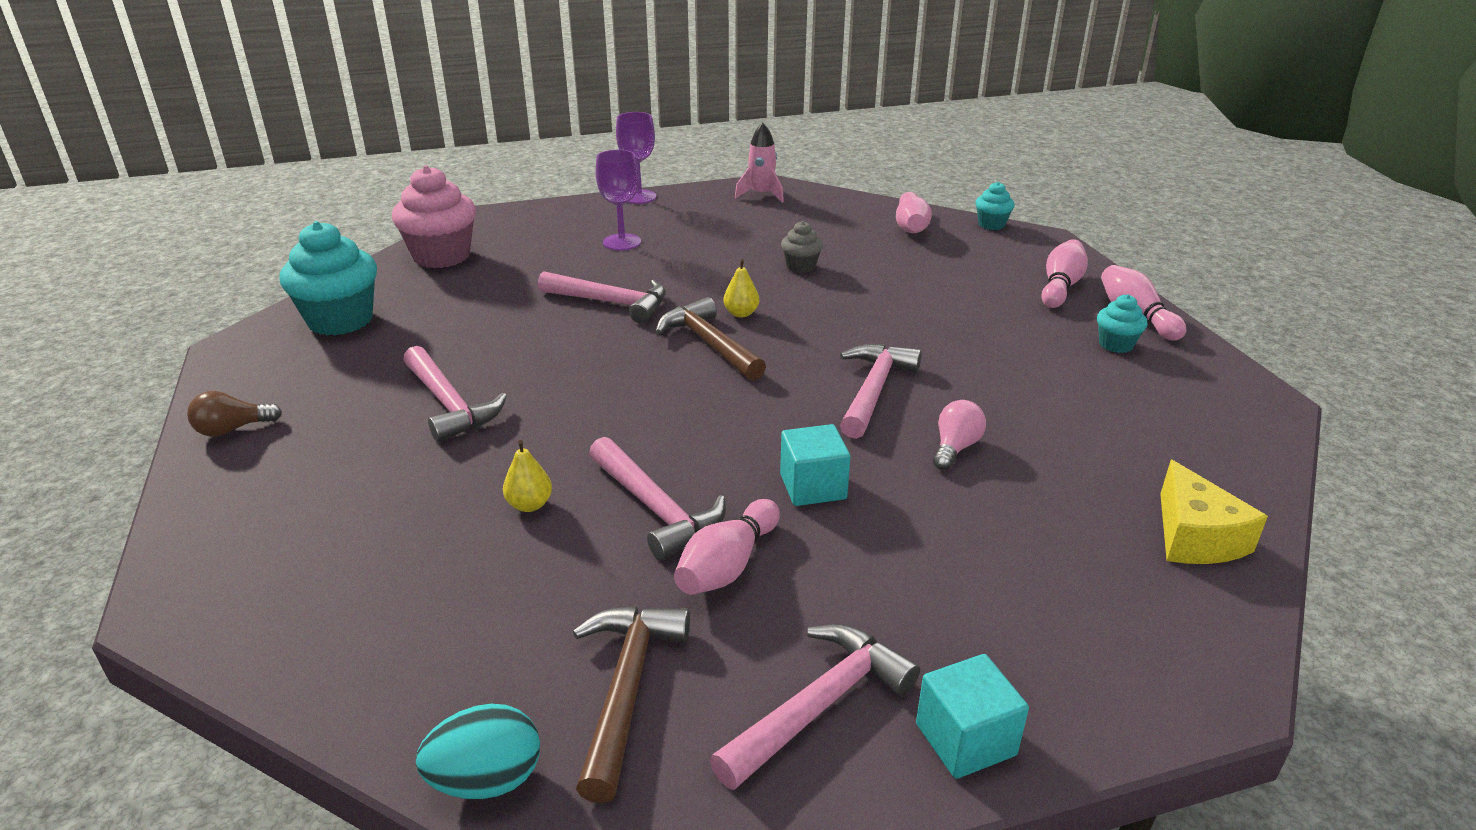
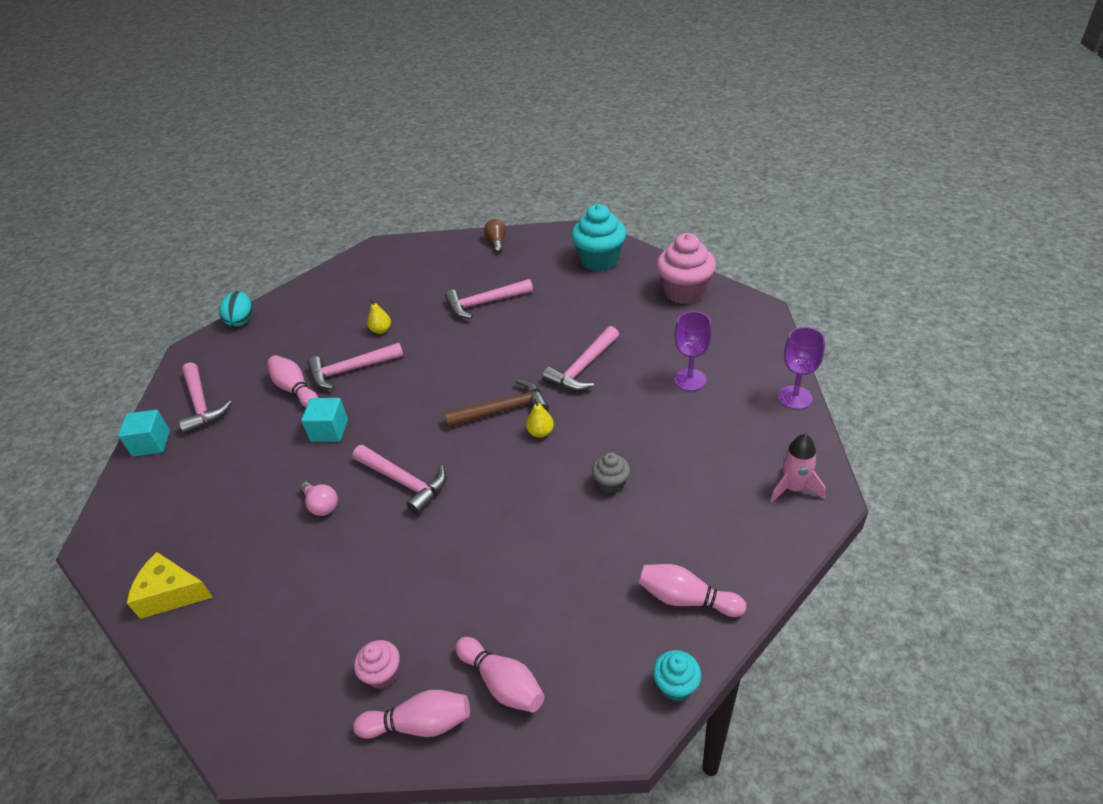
camera: 110 degrees right, 10 degrees up
brown hammer [573,606,690,803] -> none
turquoise cupcake [1097,294,1147,353] -> pink cupcake [354,640,400,689]

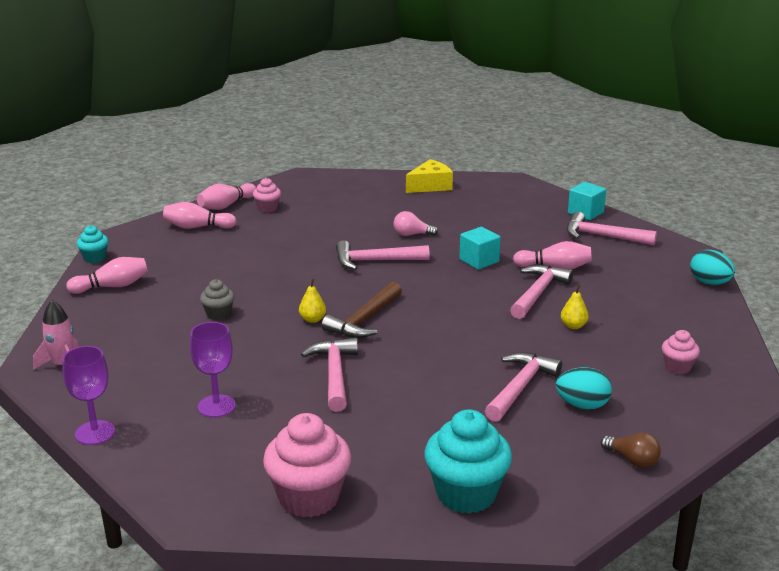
camera: 135 degrees right, 15 degrees down
none -> turquoise egg [556,367,612,409]
none -> pink cupcake [662,330,700,374]

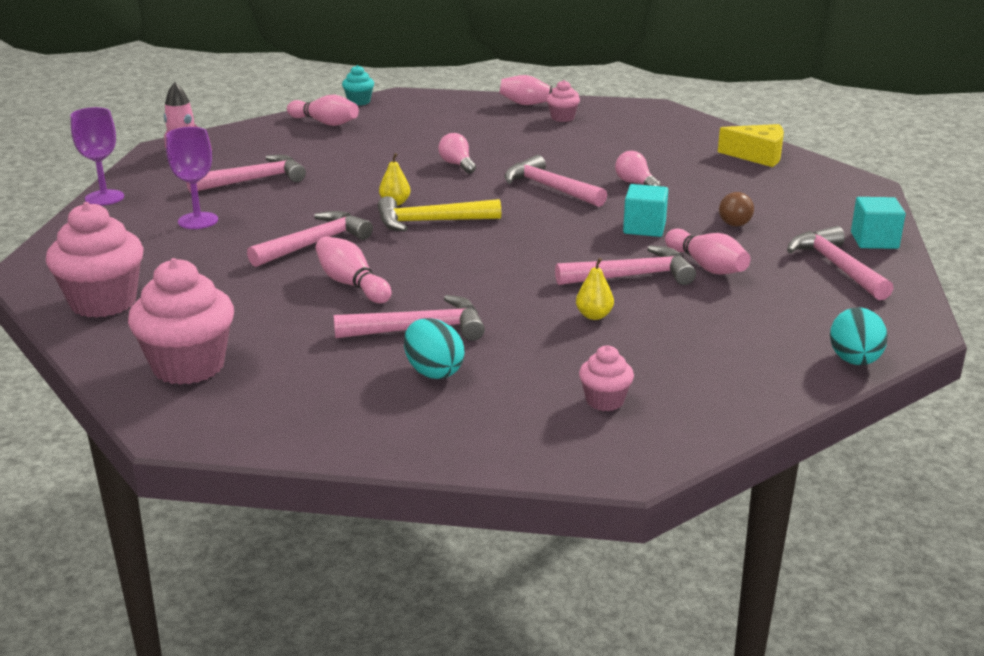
camera: 50 degrees right, 0 degrees up
pink bowling pin [163,202,236,229] -> pink bowling pin moved to [316,236,391,303]
grey cupcake [200,279,235,320] -> none
brown hammer [322,282,402,338] -> yellow hammer [378,196,501,232]
turquoise cupcake [425,410,512,514] -> pink cupcake [128,258,234,385]
brown light bulb [601,432,661,468] -> brown light bulb moved to [719,192,754,227]
none -> pink hammer [186,155,306,193]
none -> pink light bulb [438,133,476,174]

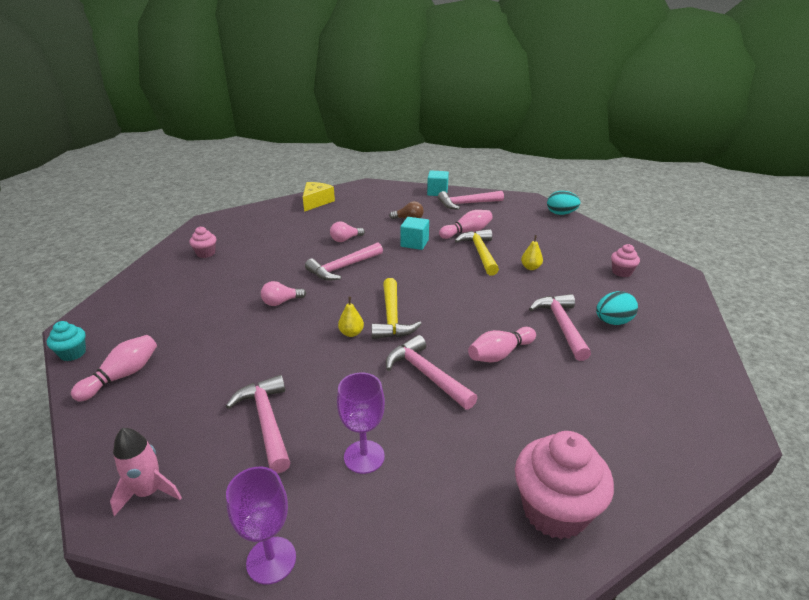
camera: 85 degrees left, 5 degrees up
pink cupcake [128,258,234,385] -> none
pink bowling pin [500,75,579,105] -> none
pink hammer [555,245,696,285] -> yellow hammer [455,229,499,276]

